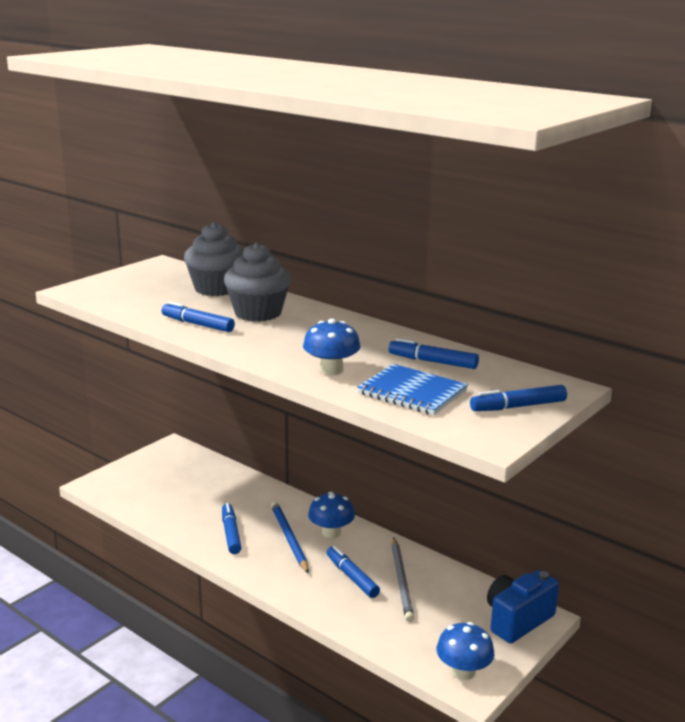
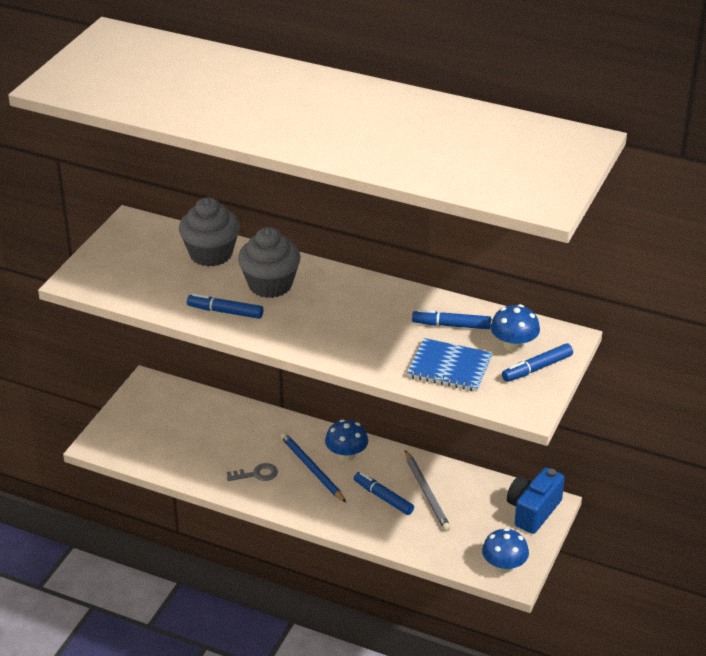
camera: 15 degrees left, 15 degrees up
blue marker [222,503,241,554] -> grey key [227,463,278,481]
blue mushroom [303,319,361,375] -> blue mushroom moved to [491,304,540,352]

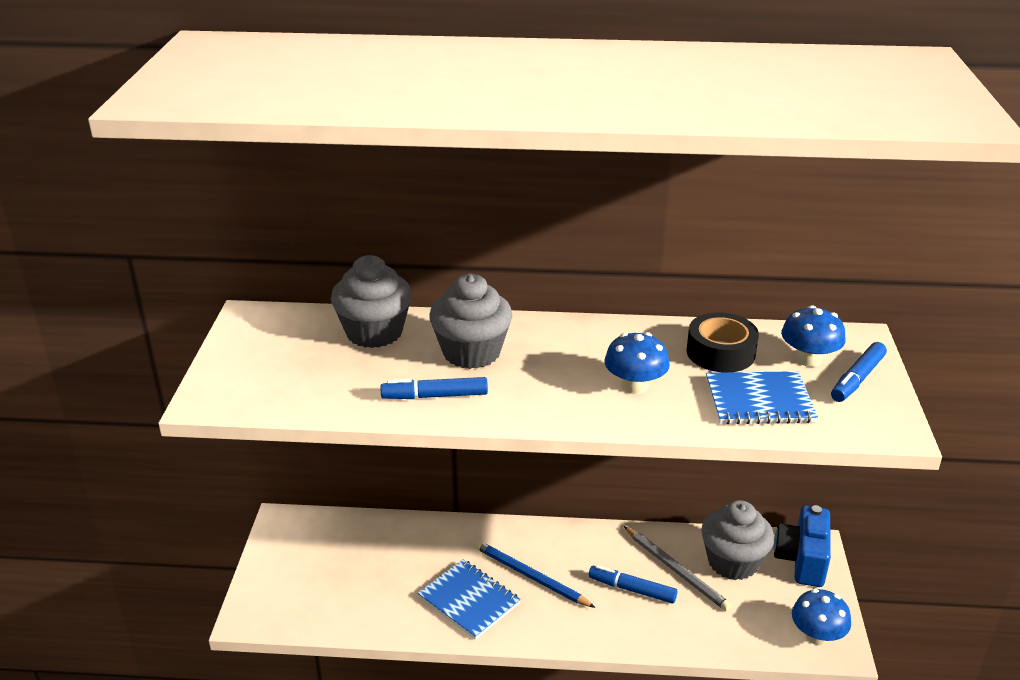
camera: 20 degrees left, 5 degrees down
grey key [227,463,278,481] -> blue notebook [418,559,521,640]
blue mushroom [325,419,368,461] -> blue mushroom moved to [604,332,670,394]
blue marker [412,309,491,329] -> black tape [686,313,759,372]
none -> grey cupcake [701,500,774,580]

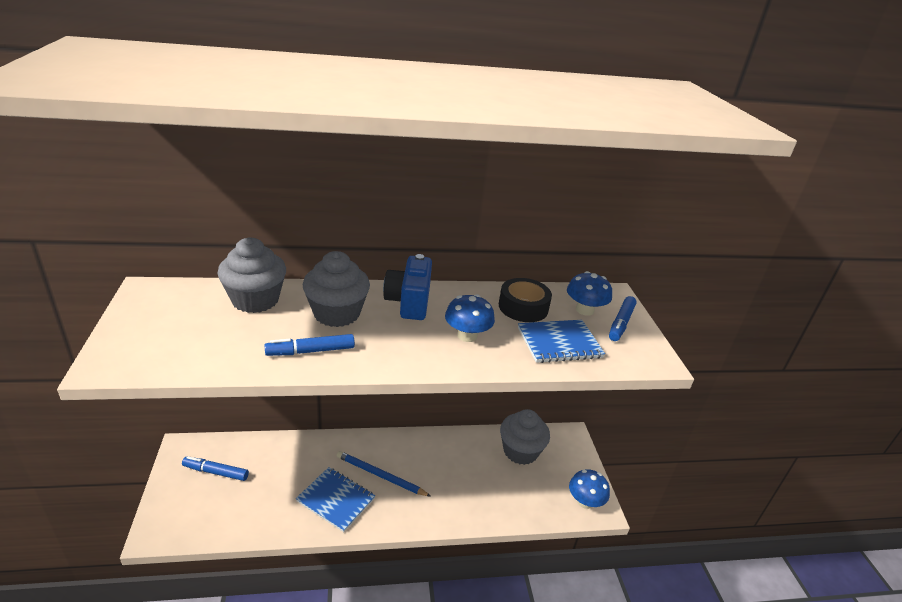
camera: 15 degrees left, 0 degrees up
blue marker [588,565,677,604] -> blue marker moved to [182,456,249,481]
grey pencil [624,526,732,611] -> none
blue camera [774,505,831,587] -> blue camera moved to [383,254,432,320]

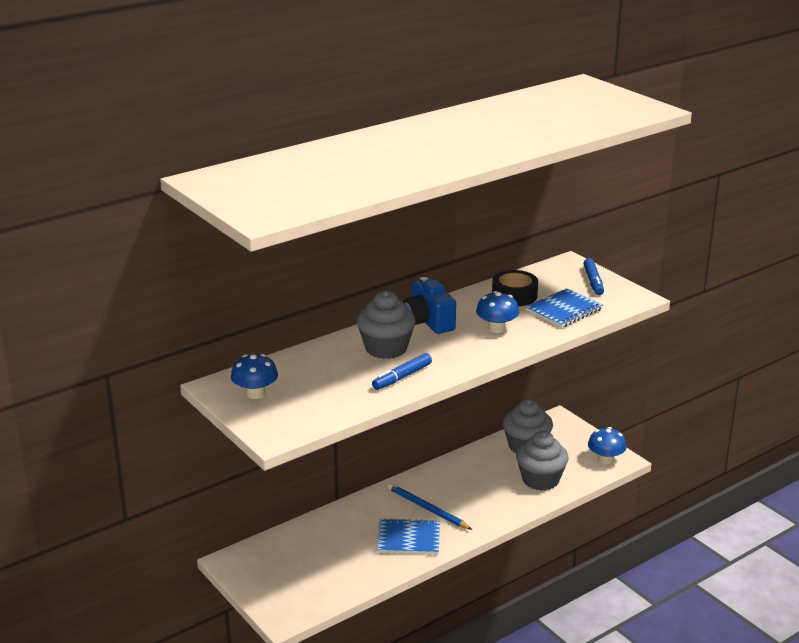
camera: 25 degrees left, 5 degrees down
blue marker [182,456,249,481] -> none
grey cupcake [218,237,286,313] -> grey cupcake moved to [516,431,569,491]
blue pencil [337,451,431,497] -> blue pencil turned 45 degrees clockwise [388,483,473,530]
blue mushroom [567,271,612,316] -> blue mushroom moved to [231,354,278,399]

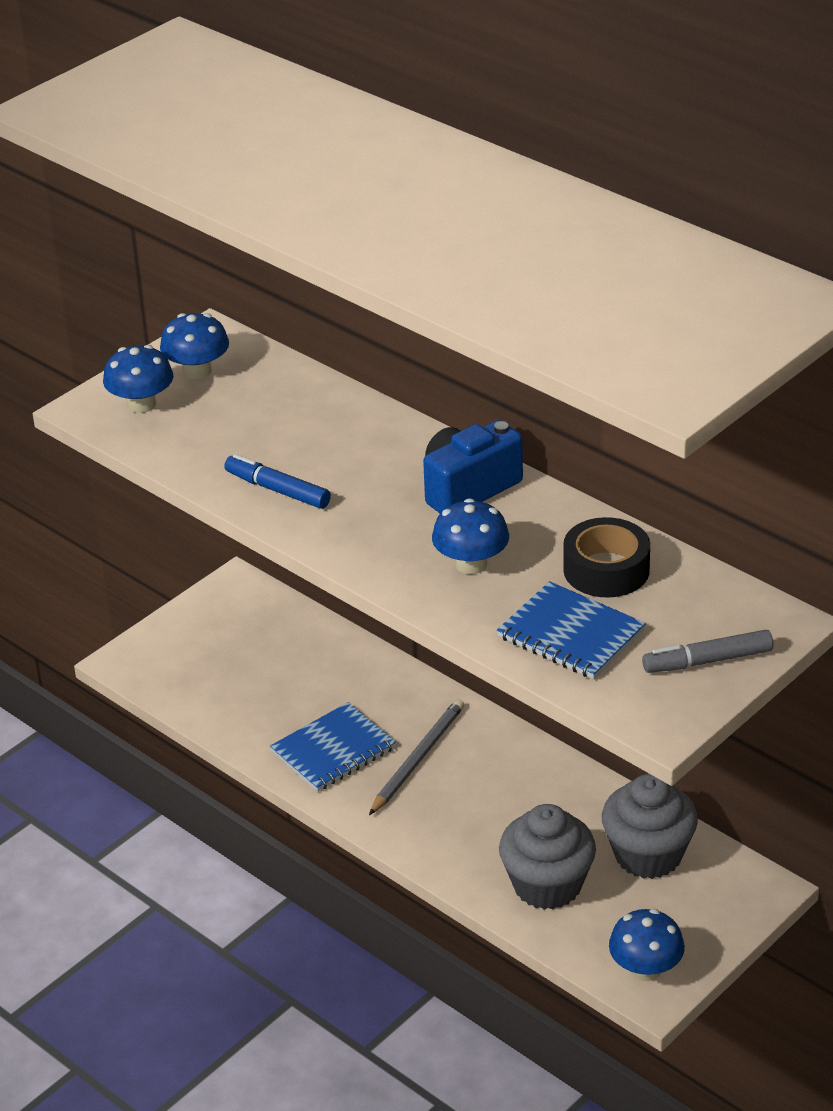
camera: 80 degrees right, 10 degrees up
grey cupcake [357,291,416,359] -> none
blue notebook [377,518,440,555] -> blue notebook turned 60 degrees clockwise [270,702,396,792]
blue pencil [388,483,473,530] -> grey pencil [369,699,464,815]
blue marker [583,258,604,296] -> grey marker [642,630,773,673]
none -> blue mushroom [103,345,173,413]

